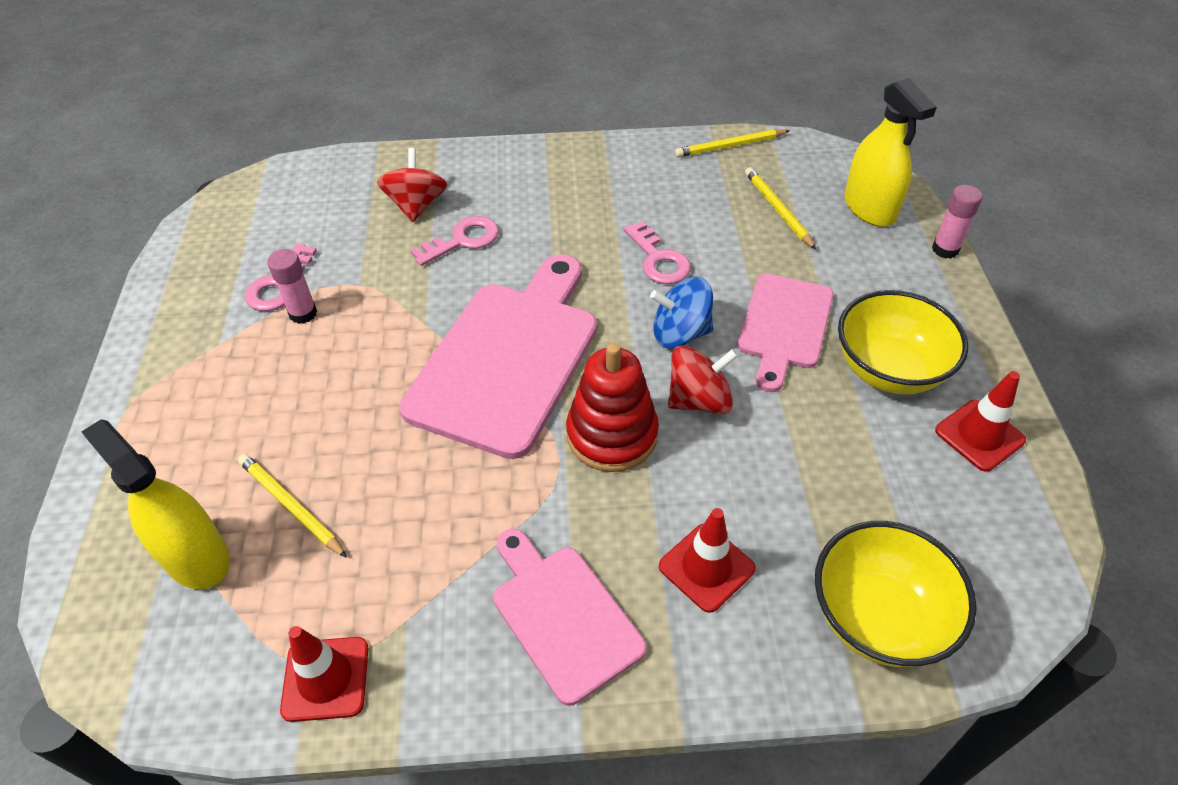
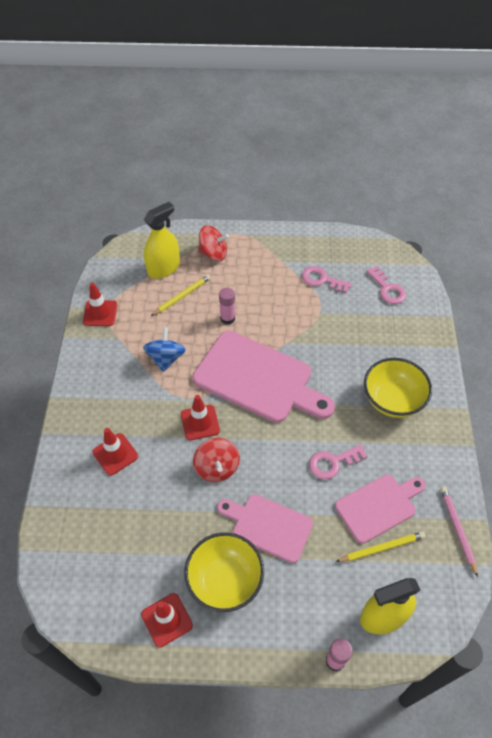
camera: 95 degrees right, 5 degrees up
pink glue stick [267,249,317,324] -> pink glue stick moved to [219,288,235,325]
red spinning top [377,148,447,222] -> red spinning top moved to [198,225,229,261]
pink key [410,216,499,266] -> pink key moved to [367,266,406,304]
pink cutting board [493,529,646,706] -> pink cutting board moved to [335,474,426,544]
red stacking toy [566,343,659,472] -> red traffic cone [181,395,220,441]
blue spinning top [650,277,713,349] -> blue spinning top moved to [143,327,186,372]
yellow pencil [675,129,790,157] -> pink pencil [440,487,478,577]
yellow bowl [815,521,977,667] -> yellow bowl moved to [364,358,432,418]

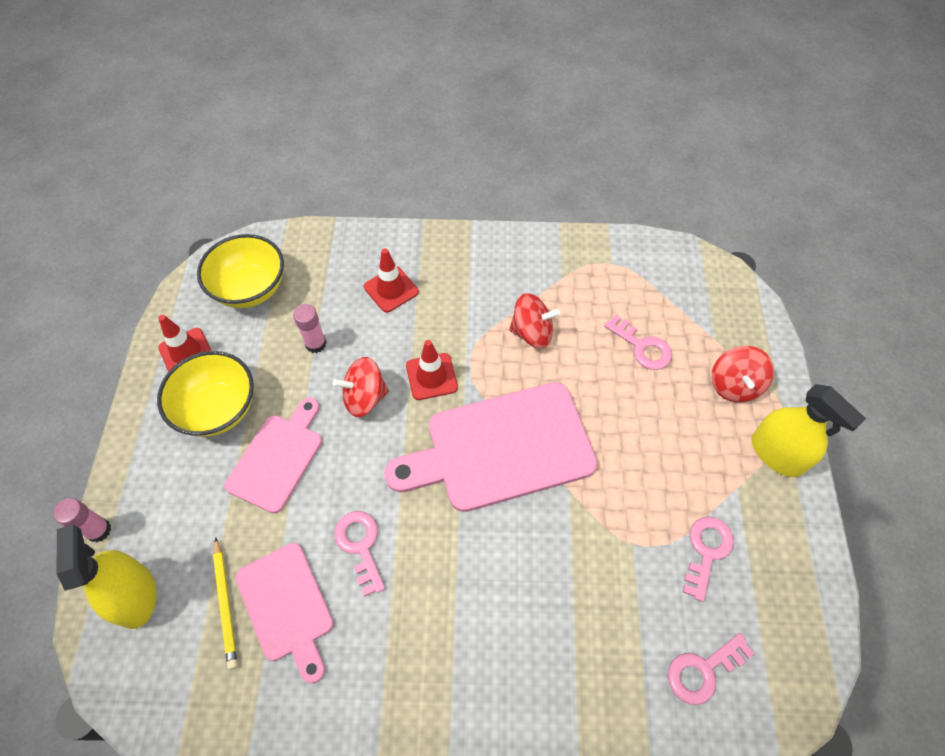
camera: 90 degrees right, 5 degrees up
red traffic cone [83,282,117,326] -> none
blue spinning top [143,327,186,372] -> red spinning top [509,293,561,349]
yellow spray bottle [144,202,180,279] -> yellow spray bottle moved to [752,384,866,477]
yellow pencil [151,275,211,316] -> pink key [604,315,672,370]
pink cutting board [193,331,335,423] -> pink cutting board turned 45 degrees clockwise [384,382,597,512]
pink glue stick [219,288,235,325] -> pink glue stick moved to [293,304,326,353]
yellow bowl [364,358,432,418] -> yellow bowl moved to [197,234,284,308]
pink pencil [440,487,478,577] -> none

